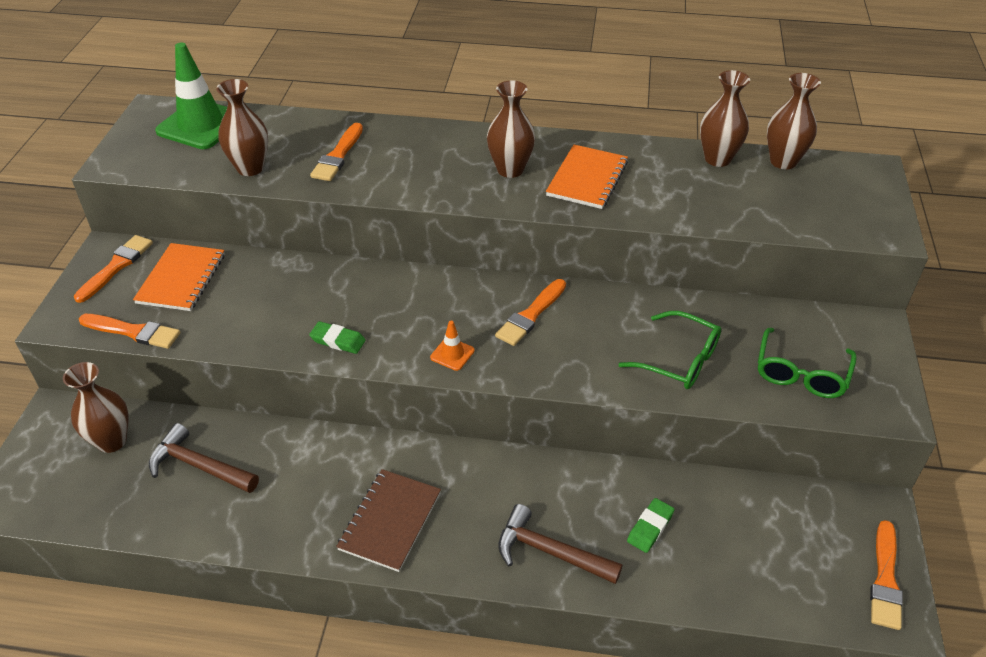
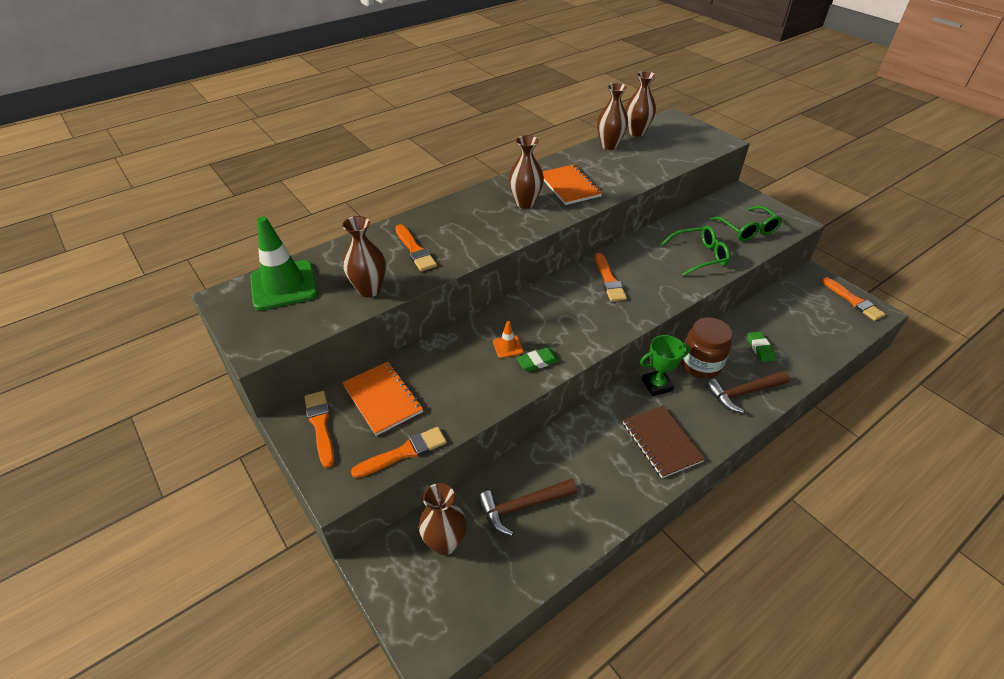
camera: 45 degrees left, 0 degrees up
orange traffic cone [430,321,475,371] -> orange traffic cone moved to [493,321,523,358]
none -> green trophy [640,335,690,396]
none -> brown jar [681,317,732,379]

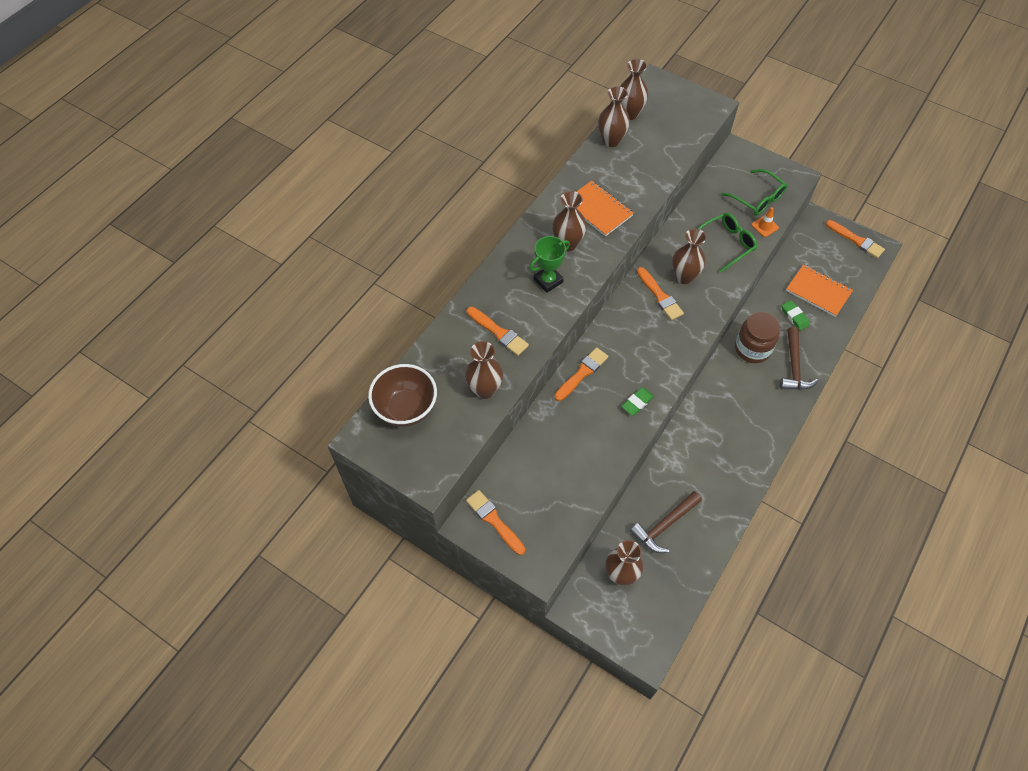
camera: 20 degrees left, 15 degrees up
green traffic cone [250,216,318,310] -> brown bowl [368,364,437,427]
orange notebook [342,362,423,436] -> orange notebook moved to [786,264,853,317]
orange brush [351,427,447,478] -> orange brush moved to [554,347,608,401]
orange traffic cone [493,321,523,358] -> orange traffic cone moved to [751,207,779,237]
brown notebook [623,405,705,478] -> none
green trophy [640,335,690,396] -> green trophy moved to [529,236,570,293]
brown hammer [705,371,790,413] -> brown hammer turned 45 degrees counterclockwise [780,327,819,390]
none -> brown vase [672,228,706,284]

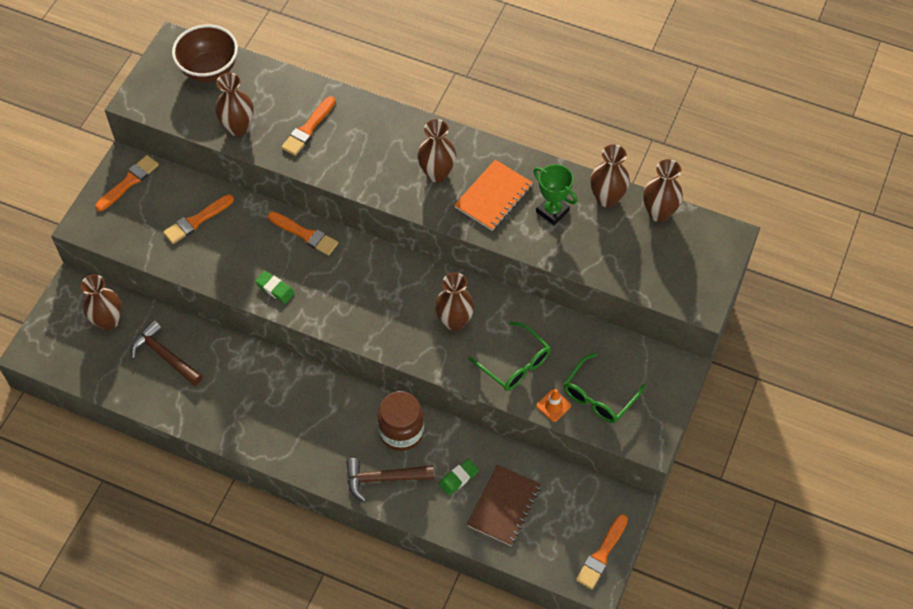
camera: 80 degrees right, 0 degrees up
green trophy [529,236,570,293] -> green trophy moved to [533,164,577,225]
orange brush [637,267,684,320] -> orange brush moved to [163,194,234,244]
orange notebook [786,264,853,317] -> brown notebook [467,465,541,546]

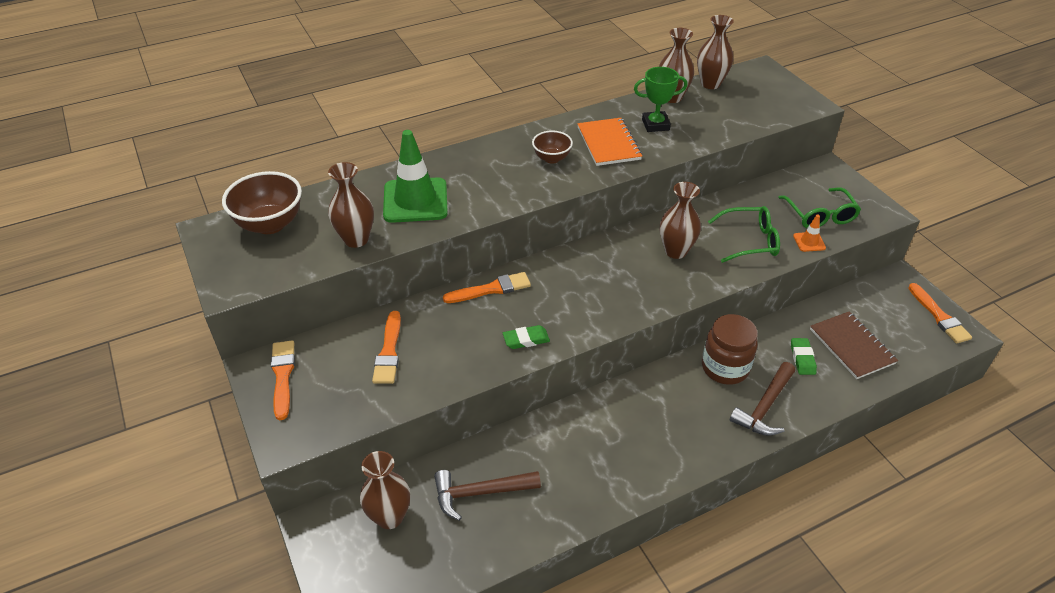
camera: 50 degrees left, 15 degrees down
orange brush [281,96,335,156] -> green traffic cone [383,130,448,223]
brown vase [418,119,456,182] -> brown bowl [532,131,573,164]

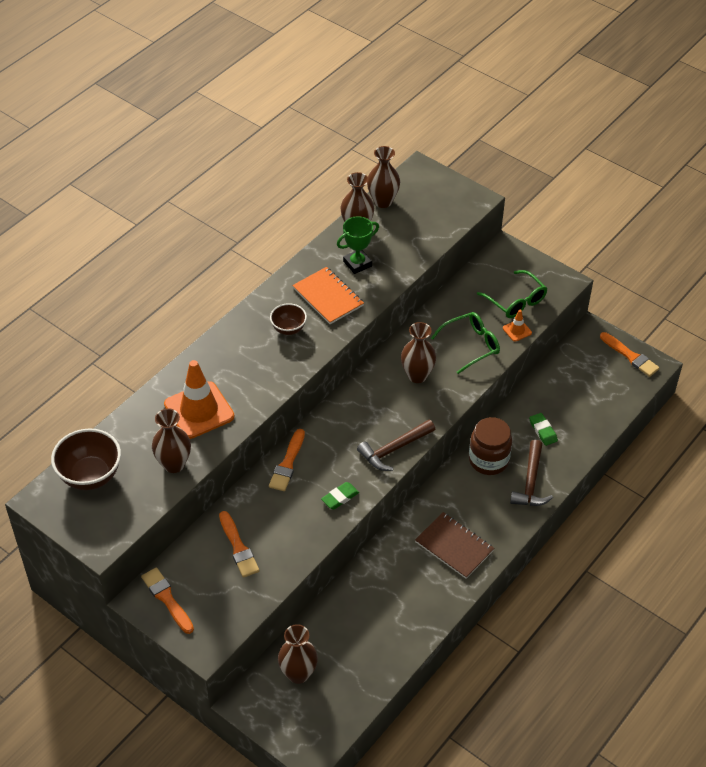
camera: 25 degrees left, 5 degrees up
green traffic cone [383,130,448,223] -> orange traffic cone [164,360,234,439]
brown hammer [434,470,541,521] -> brown hammer moved to [357,420,435,471]
orange brush [443,272,531,303] -> orange brush turned 150 degrees clockwise [269,429,305,491]
brown notebook [810,311,898,379] -> brown notebook moved to [415,512,494,579]

